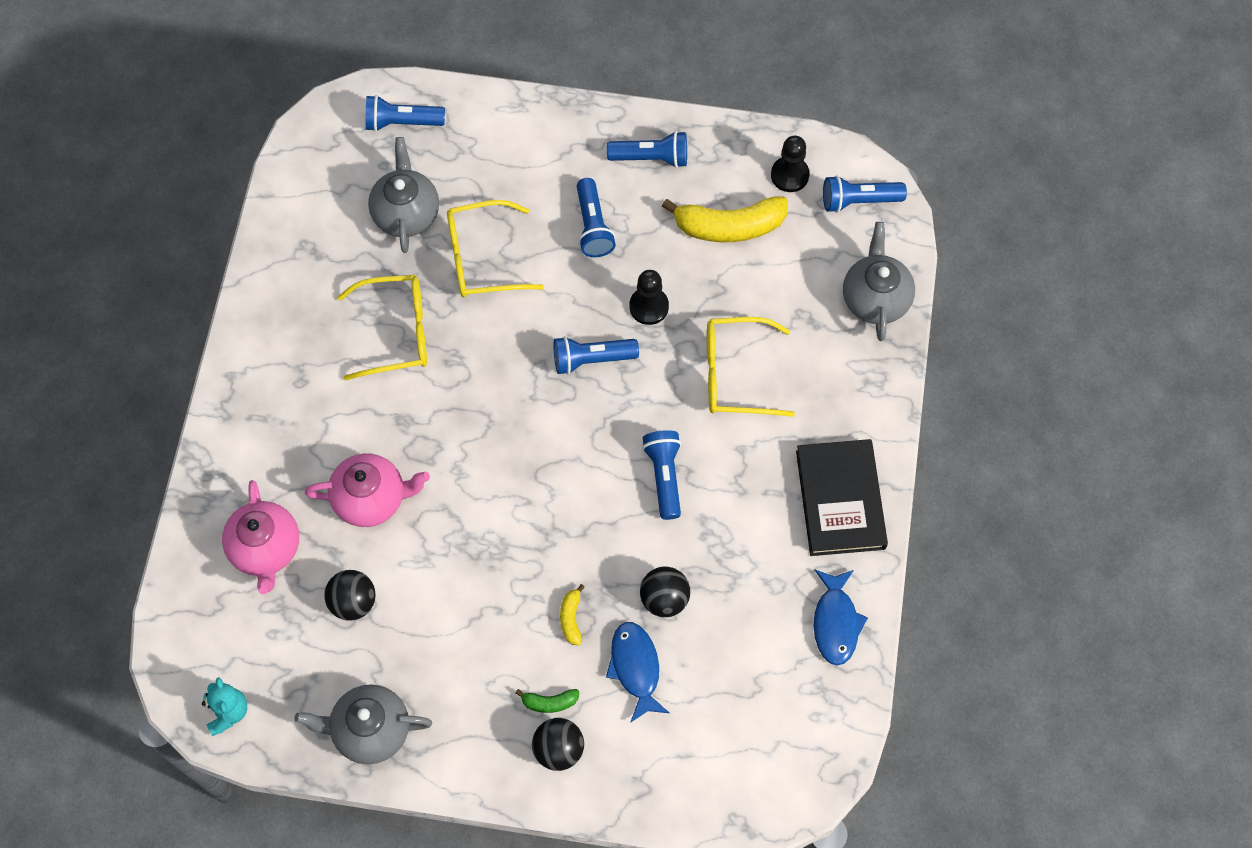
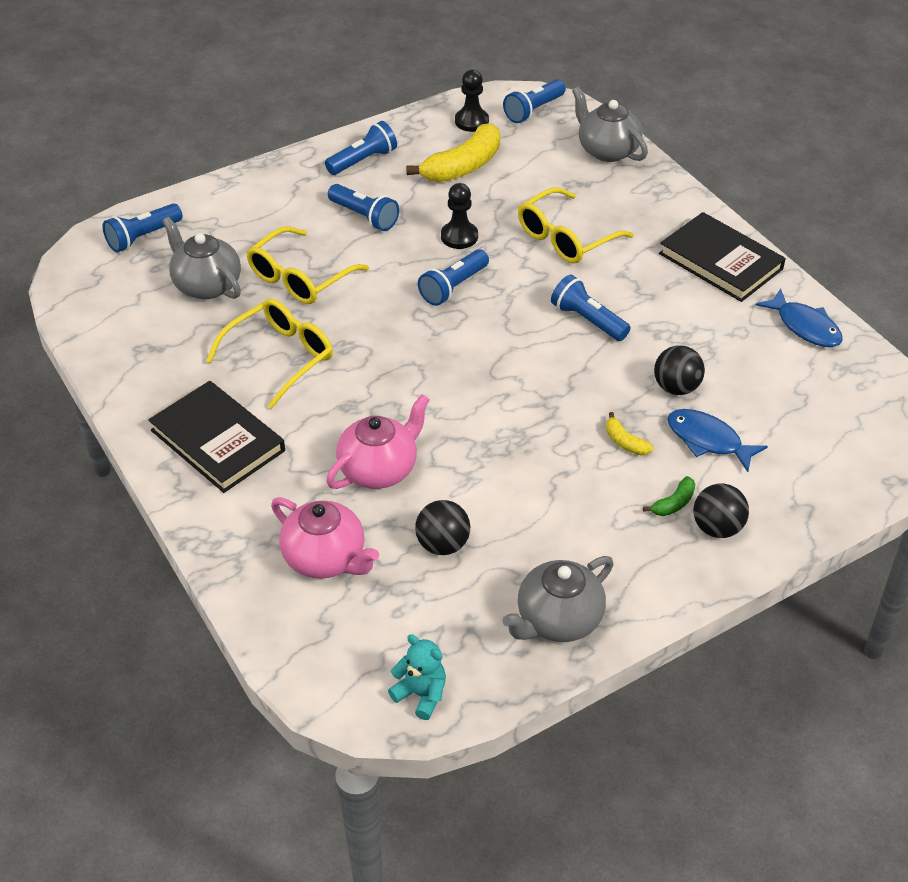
camera: 40 degrees left, 20 degrees down
none -> black book [148,381,285,493]

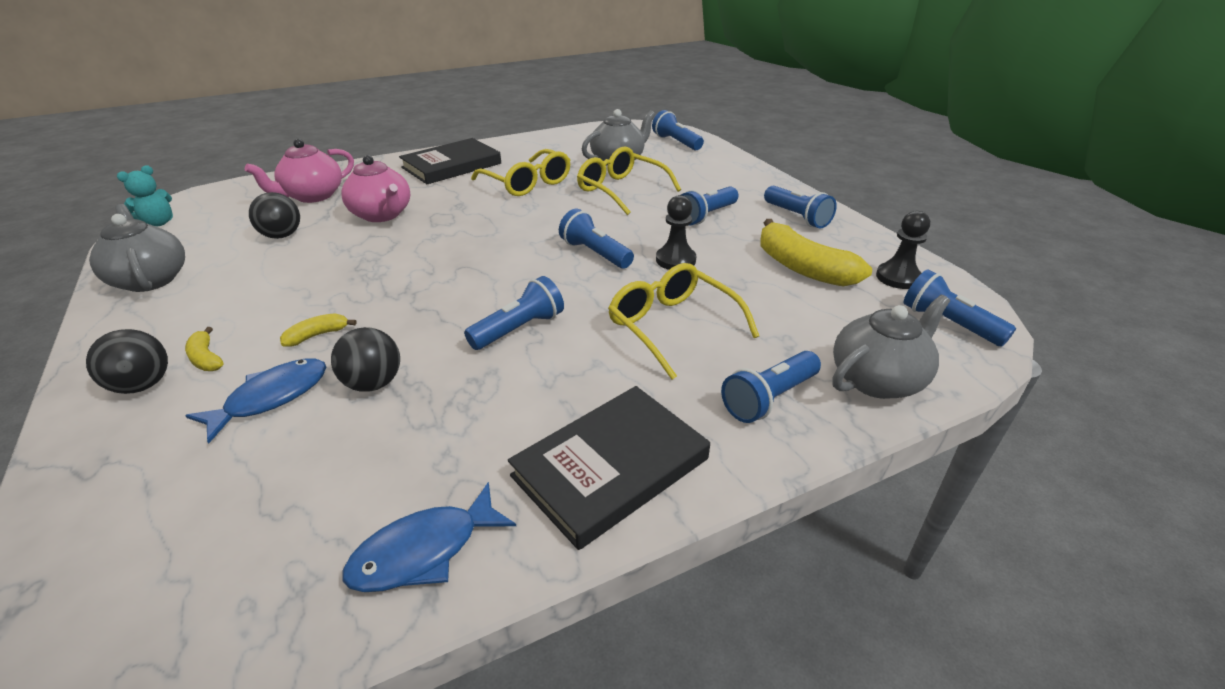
camera: 95 degrees right, 10 degrees down
green banana [643,476,695,516] -> yellow banana [185,327,224,371]
none -> blue flashlight [721,351,821,423]

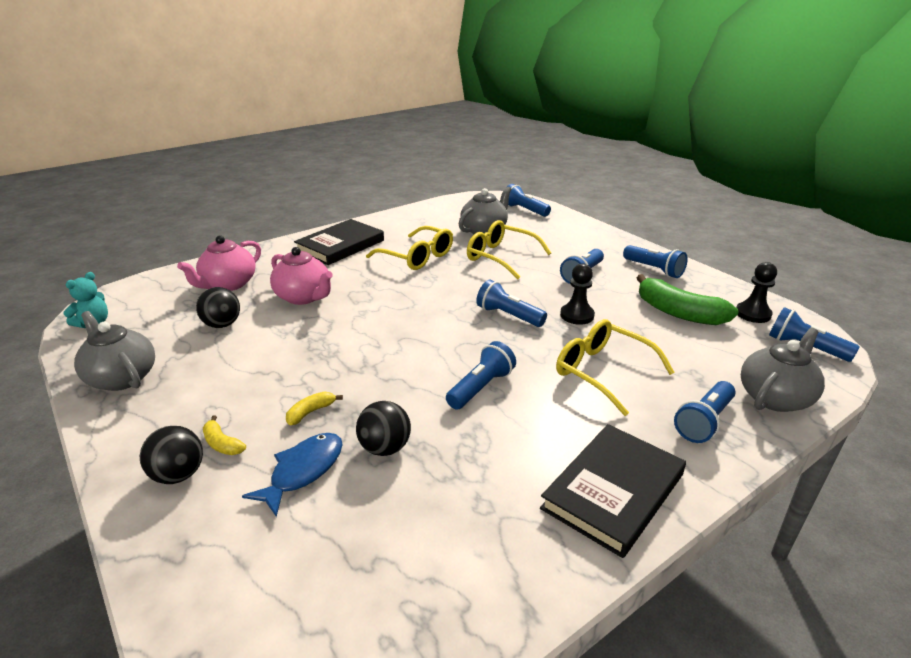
camera: 10 degrees left, 5 degrees down
blue fish [342,482,516,592] -> none
yellow banana [761,219,872,286] -> green banana [637,274,738,325]

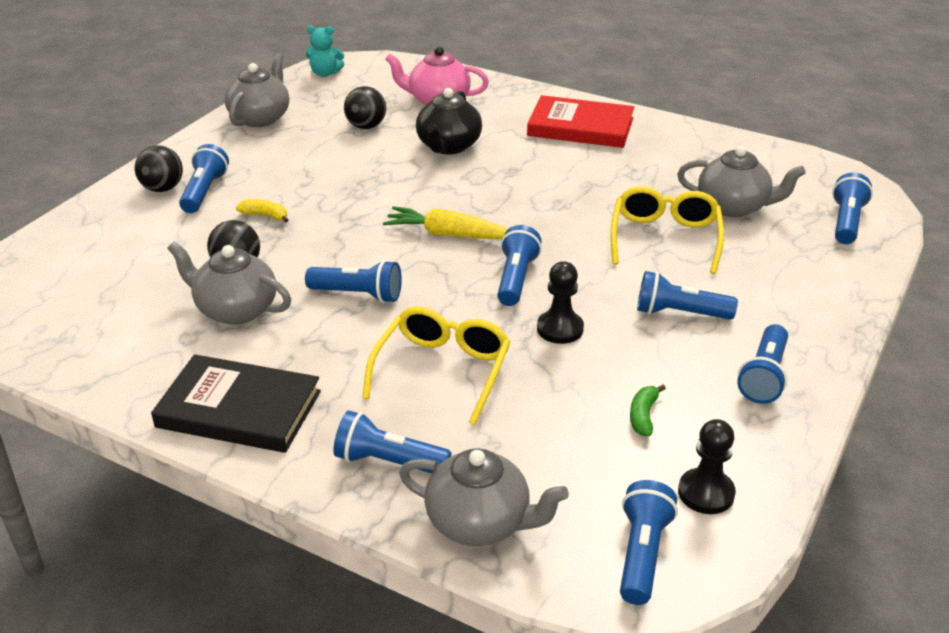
camera: 65 degrees right, 5 degrees up
yellow banana [203,415,246,455] -> blue flashlight [179,144,229,213]
blue fish [242,433,343,517] -> none
pink teapot [270,247,333,305] -> black teapot [416,88,482,155]
black book [294,219,384,265] -> red book [527,95,634,148]
yellow glasses [366,226,453,270] -> none
green banana [637,274,738,325] -> green banana [630,385,666,436], size x0.46
none -> grey teapot [167,242,291,325]
none -> yellow carrot [383,206,508,239]

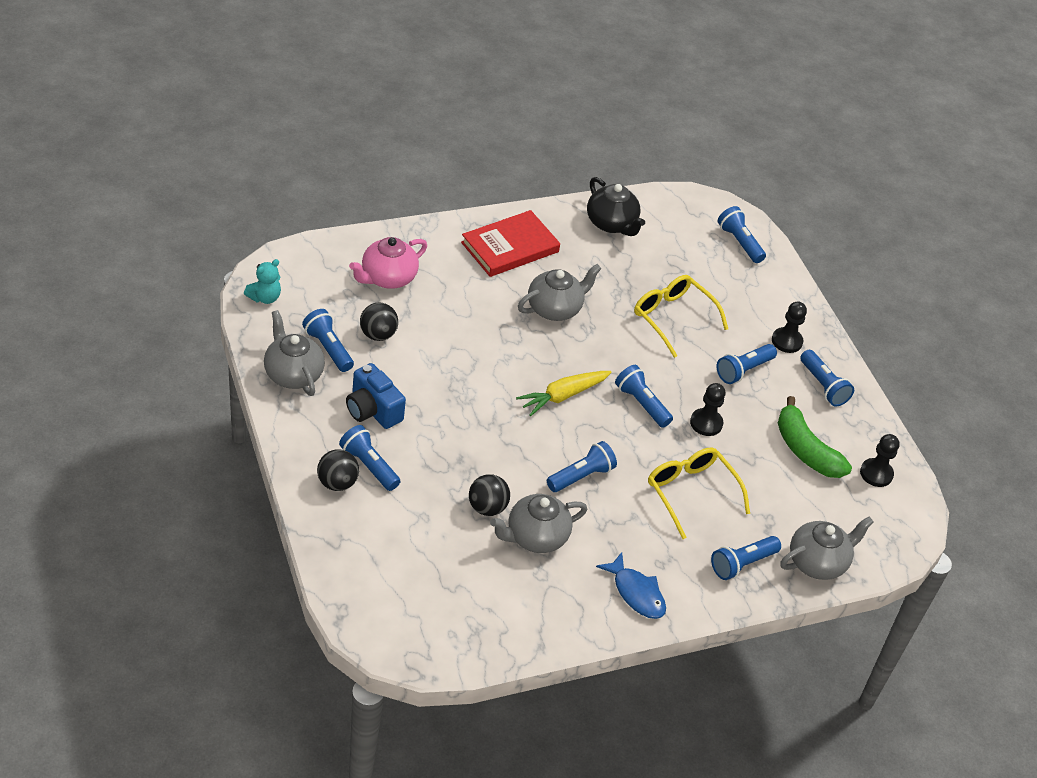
camera: 55 degrees left, 10 degrees up
black book [151,354,321,453] -> blue fish [596,552,666,619]
yellow banana [236,199,288,223] -> none
black teapot [416,88,482,155] -> black teapot moved to [587,177,645,236]
blue flashlight [620,480,678,605] -> blue flashlight moved to [302,309,354,372]
green banana [630,385,666,436] -> green banana [778,396,852,478], size x2.19
grey teapot [677,146,806,217] -> grey teapot moved to [518,264,602,321]
none -> blue camera [346,363,406,429]
none -> black pawn [772,301,807,353]

